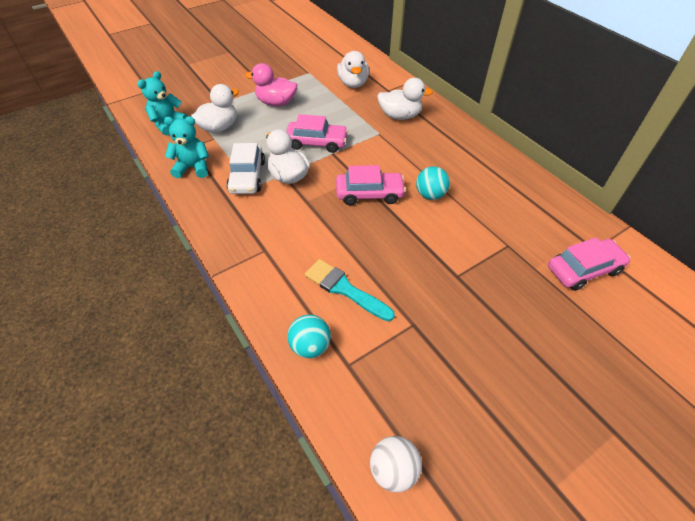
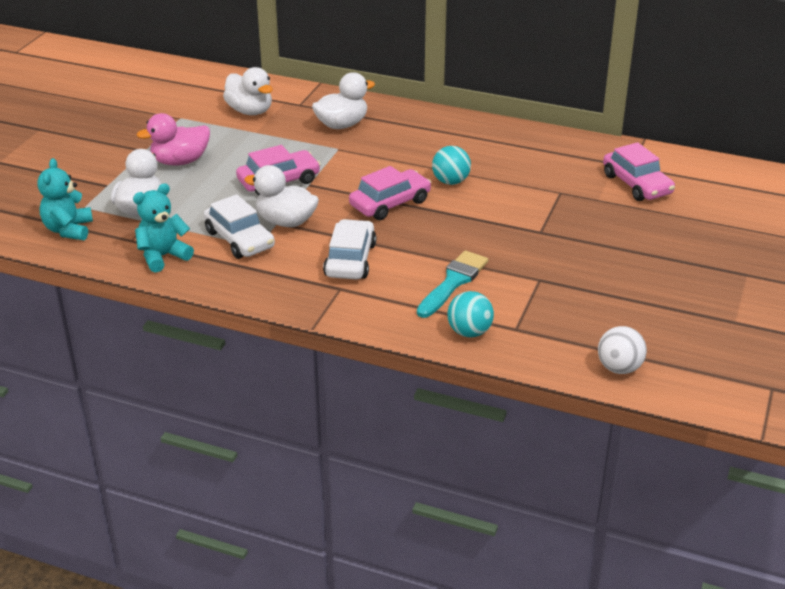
camera: 35 degrees left, 15 degrees down
turquoise brush [305,259,395,321] -> turquoise brush turned 120 degrees clockwise [417,250,488,318]
pink car [548,237,631,291] -> pink car turned 120 degrees clockwise [603,142,675,201]
none -> white car [323,219,376,280]

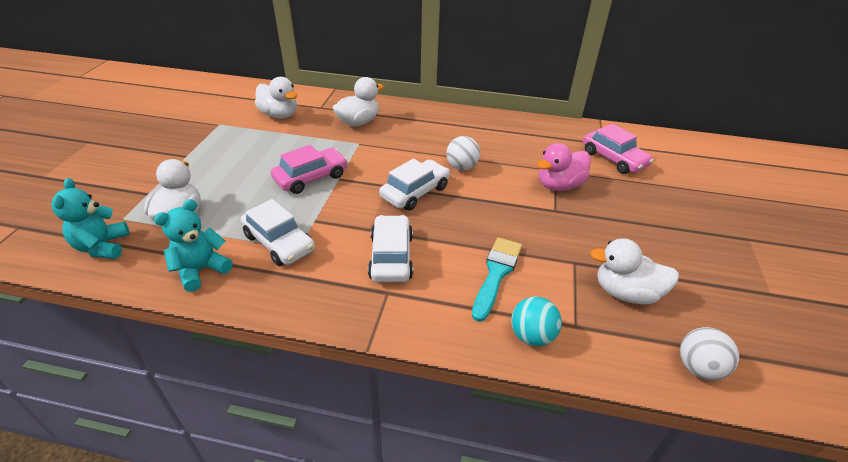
camera: 10 degrees left, 5 degrees up
pink duck [136,113,210,166] -> pink duck moved to [537,143,591,191]
white duck [244,165,319,227] -> white duck moved to [590,238,679,304]
pink car [349,166,431,220] -> white car [379,159,450,211]
turquoise ball [432,146,471,185] -> white ball [446,136,480,170]

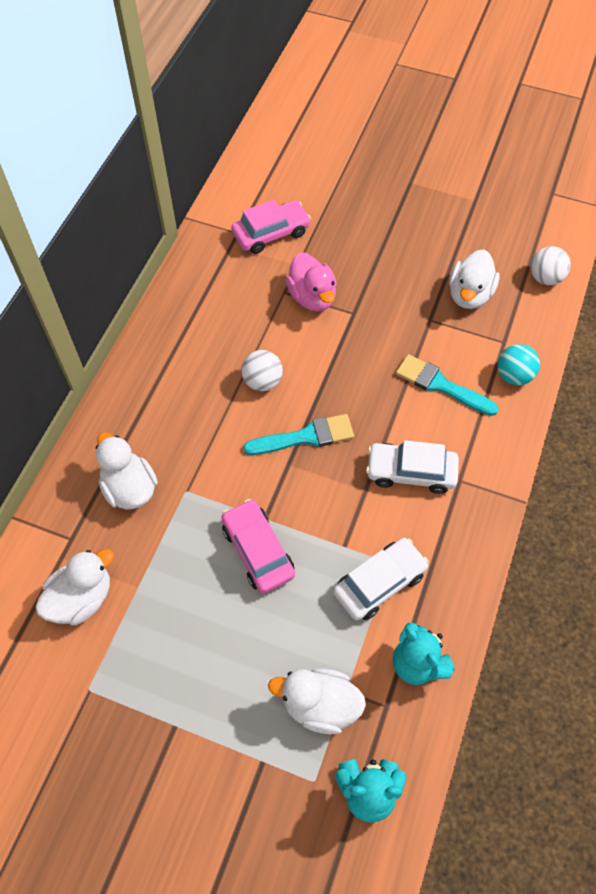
camera: 80 degrees left, 20 degrees up
white car [379,159,450,211] -> turquoise brush [243,414,354,455]

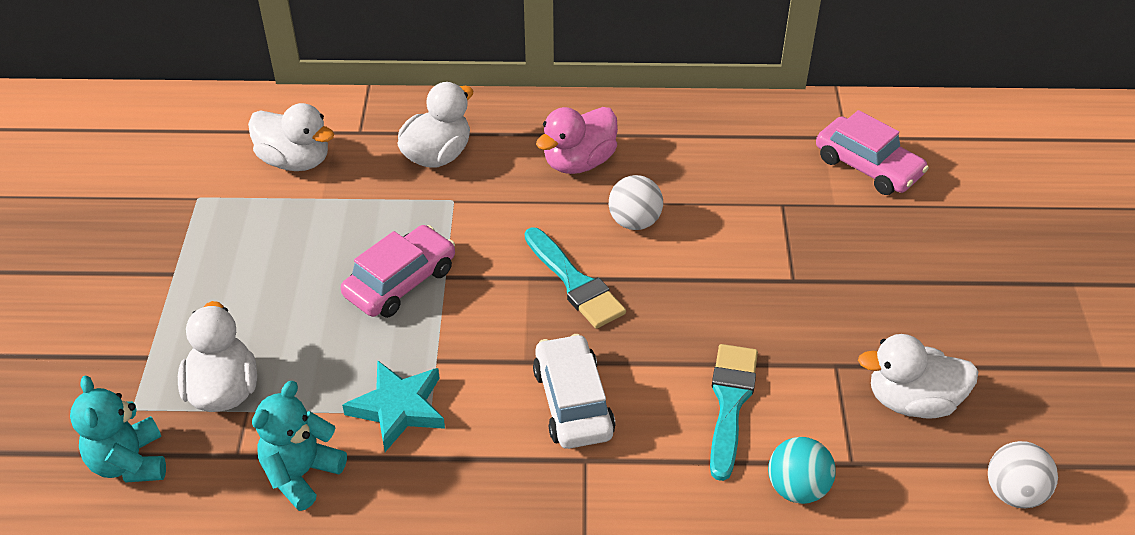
camera: 70 degrees right, 15 degrees down
pink duck [285,252,337,311] -> pink duck moved to [536,107,618,174]
white car [333,538,429,620] -> turquoise star [342,360,445,452]

